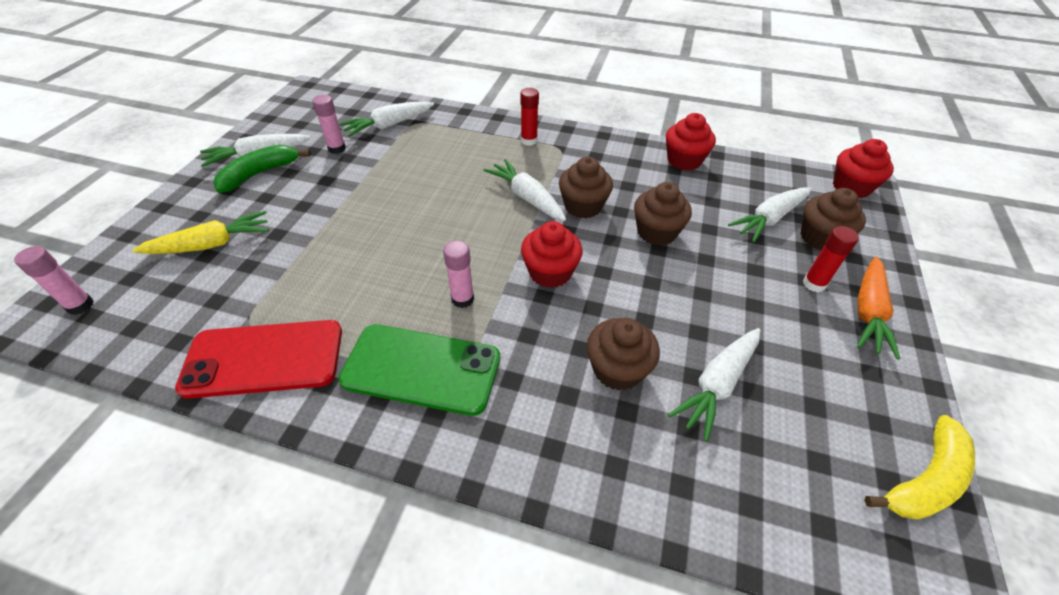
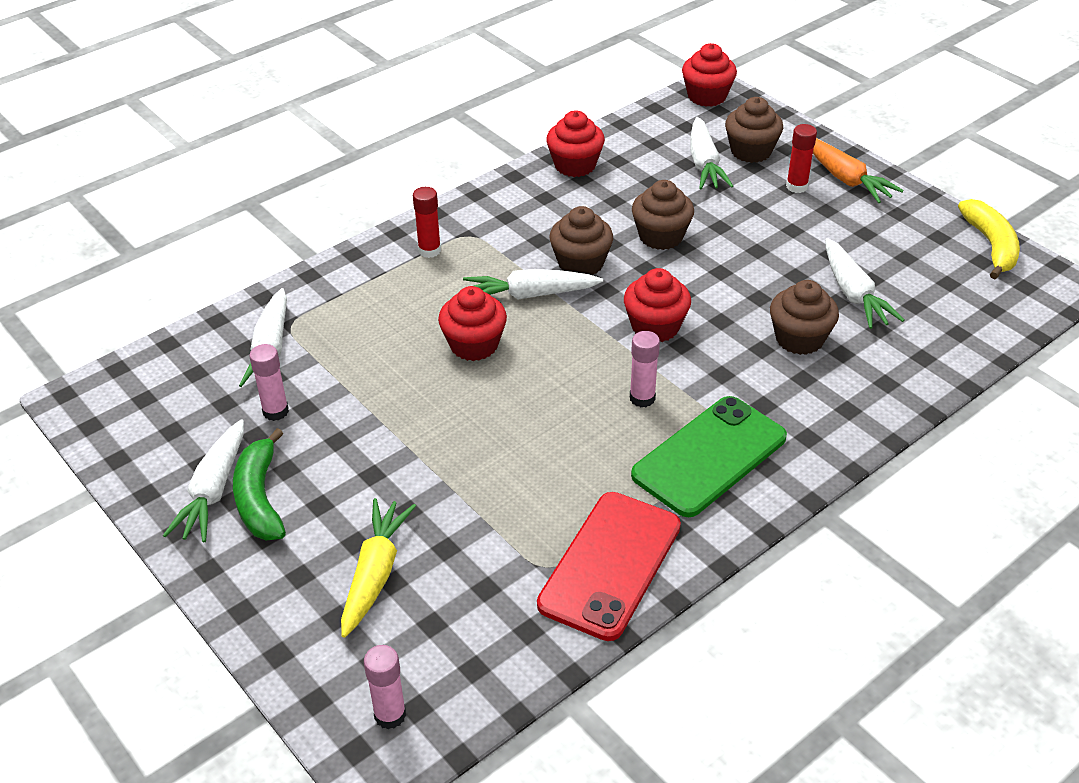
camera: 55 degrees left, 5 degrees down
none -> red cupcake [438,286,507,361]

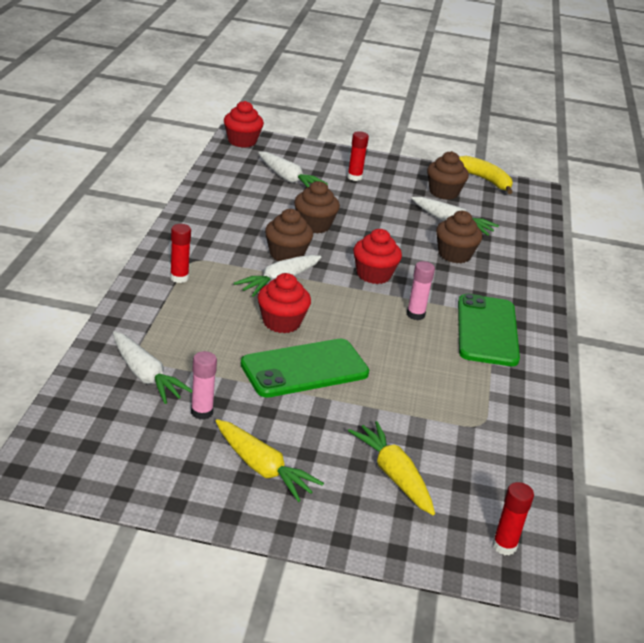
camera: 45 degrees left, 10 degrees down
white carrot [163,419,244,543] -> none
green banana [233,428,286,541] -> yellow carrot [216,419,324,502]
pink glue stick [364,645,406,729] -> red glue stick [492,482,534,556]
red phone [537,492,681,641] -> none
red cupcake [546,110,605,177] -> none
brown cupcake [725,97,783,163] -> brown cupcake moved to [427,151,469,200]
orange carrot [813,138,904,203] -> none
none -> green phone [241,339,369,398]

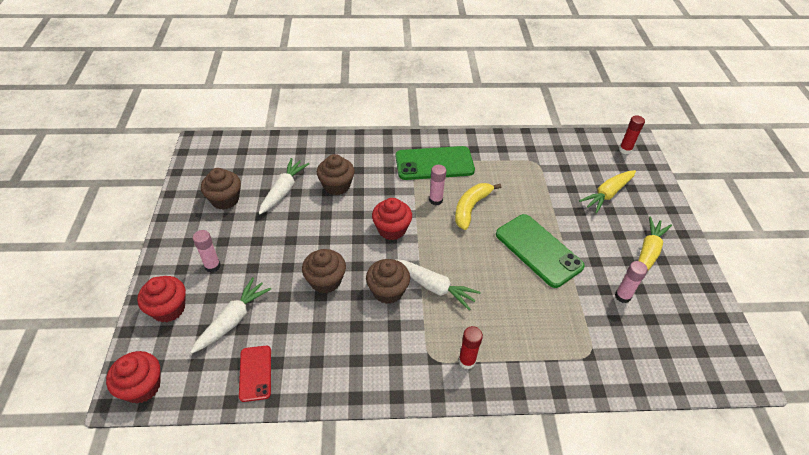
camera: 100 degrees left, 15 degrees up
white carrot [113,331,192,404] -> none
red cupcake [258,273,311,333] -> red cupcake moved to [137,276,186,323]
red glue stick [347,131,369,181] -> pink glue stick [193,230,221,273]
yellow banana [459,156,513,194] -> yellow banana moved to [455,183,501,230]
none -> red phone [239,346,271,402]

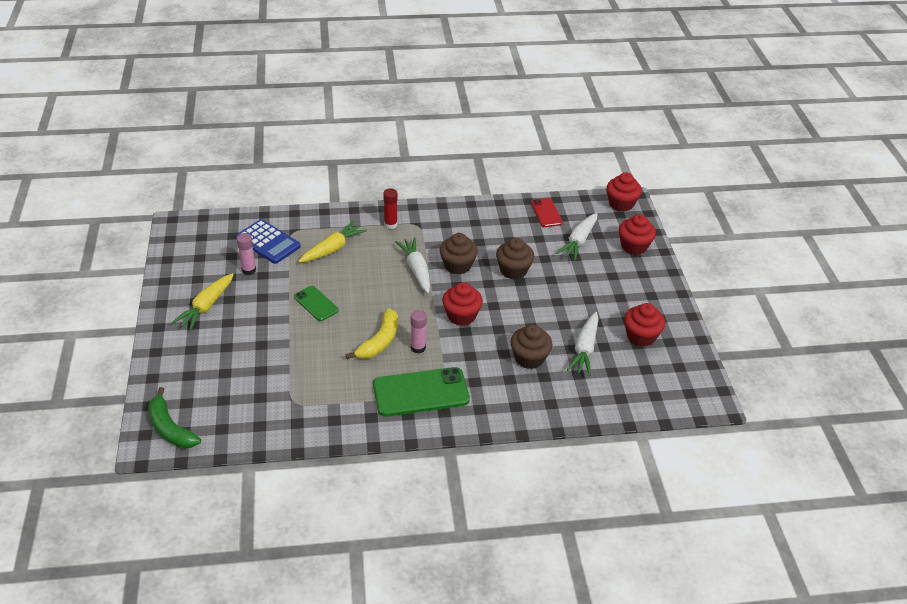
camera: 175 degrees right, 5 degrees down
pink glue stick [193,230,221,273] -> none
brown cupcake [201,168,241,210] -> red cupcake [624,303,665,347]
white carrot [395,259,481,310] -> white carrot turned 45 degrees clockwise [395,237,430,293]
green phone [496,214,585,288] -> green phone [294,286,339,321], size x0.56
yellow carrot [579,170,636,213] -> yellow carrot moved to [298,221,367,263]
red glue stick [619,115,645,154] -> green banana [148,387,201,448]
none -> blue calculator [236,219,301,264]

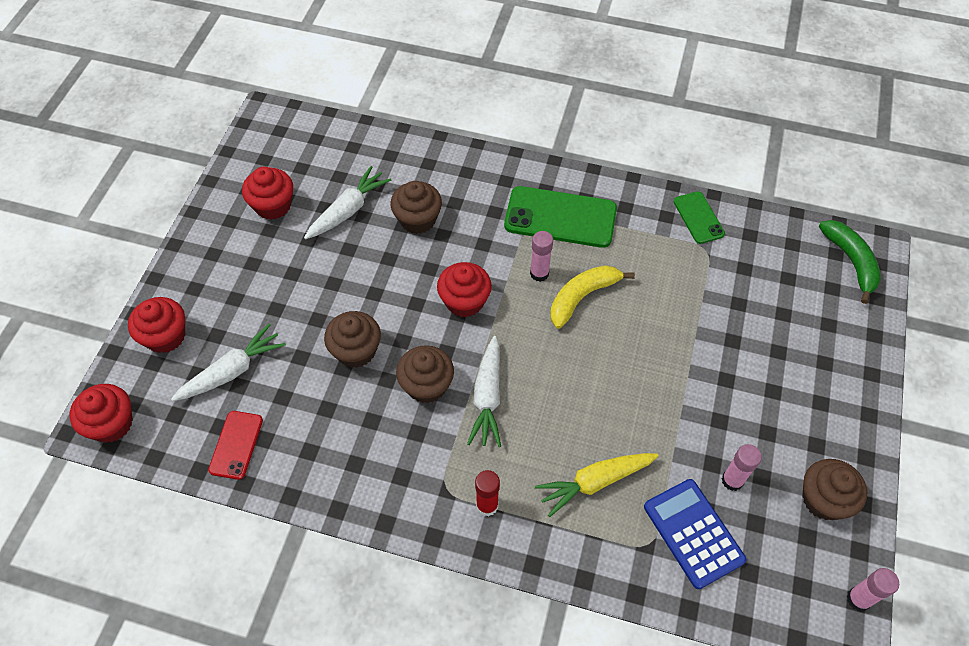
camera: 155 degrees left, 15 degrees up
yellow carrot [172,273,234,331] -> none
green phone [294,286,339,321] -> green phone moved to [674,191,725,244]
none -> brown cupcake [803,459,867,520]
none -> pink glue stick [847,568,899,611]

